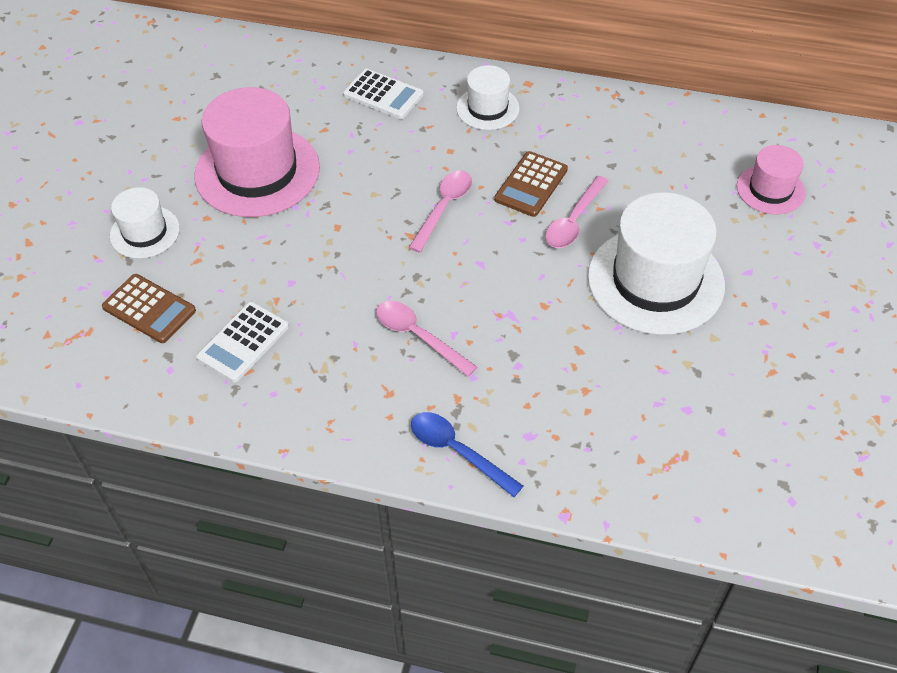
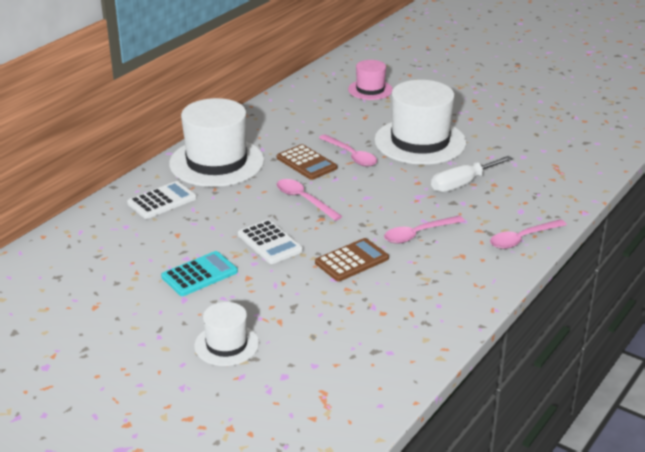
camera: 70 degrees left, 20 degrees down
brown calculator [102,274,196,343] -> brown calculator moved to [315,238,389,282]
pink hat [194,87,320,217] -> turquoise calculator [161,251,238,296]
white calculator [196,302,289,382] -> white calculator moved to [238,219,303,264]
blue spoon [411,412,523,497] -> pink spoon [490,219,567,249]
white hat [456,65,520,130] -> white hat [169,98,264,187], size x1.88
none -> white screwdriver [431,156,513,192]

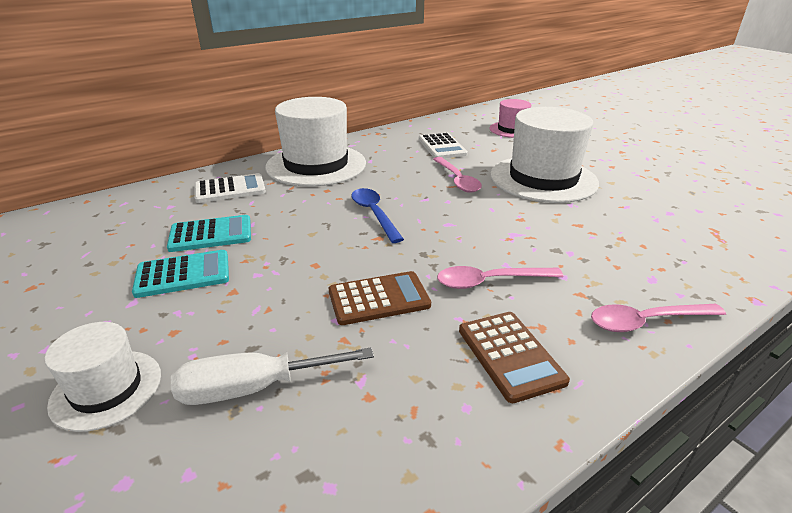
camera: 20 degrees right, 0 degrees up
white calculator [238,219,303,264] -> white calculator moved to [419,133,468,158]
brown calculator [277,144,337,180] -> brown calculator moved to [459,312,570,403]
pink spoon [277,179,342,221] -> blue spoon [351,188,404,243]
white screwdriver [431,156,513,192] -> white screwdriver moved to [171,348,374,405]
none -> turquoise calculator [167,215,251,252]

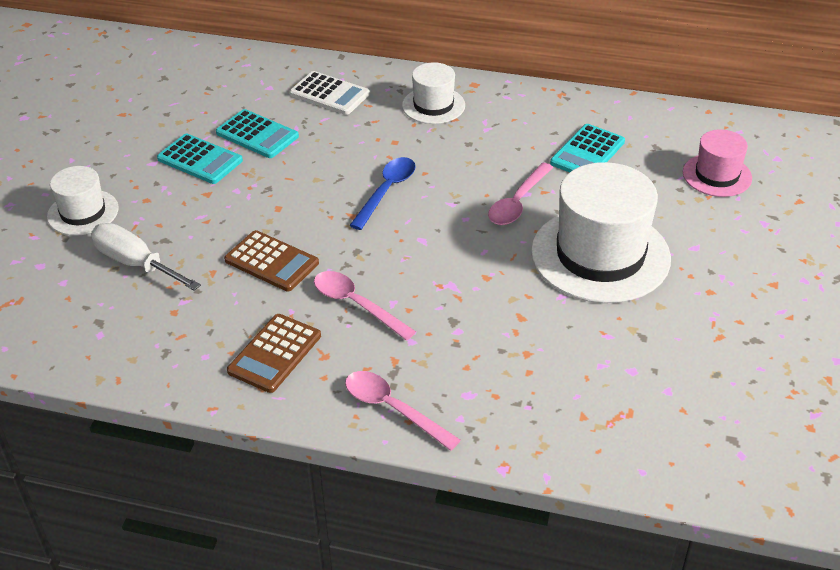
camera: 50 degrees right, 10 degrees up
white hat [265,97,366,186] -> white hat [402,62,465,124], size x0.53
white calculator [419,133,468,158] -> turquoise calculator [550,124,625,173]

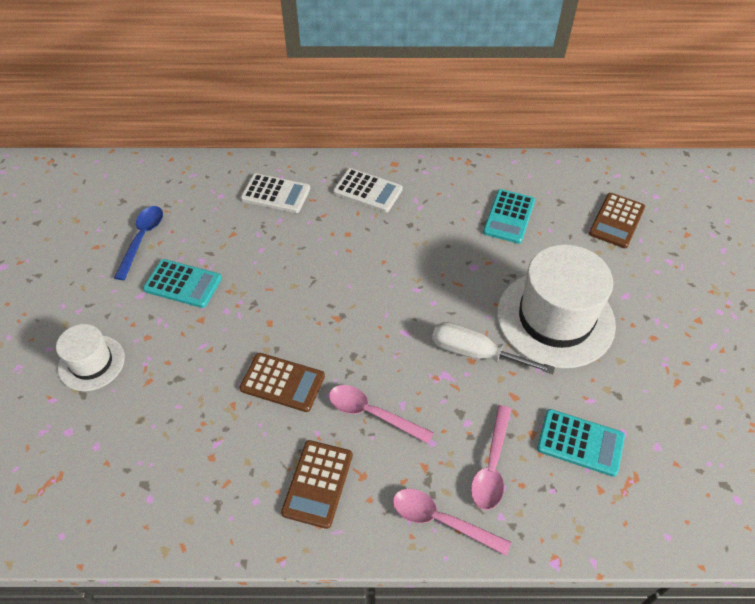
camera: 15 degrees left, 10 degrees up
white screwdriver [91,223,201,291] -> white screwdriver moved to [432,322,555,374]
turquoise calculator [216,109,299,158] -> turquoise calculator moved to [537,409,625,477]
blue spoon [349,157,416,230] -> blue spoon moved to [114,206,163,280]
white hat [402,62,465,124] -> white calculator [333,168,403,212]
pink spoon [488,163,554,225] -> pink spoon moved to [471,405,511,510]
pink hat [683,129,752,197] -> brown calculator [589,193,645,248]

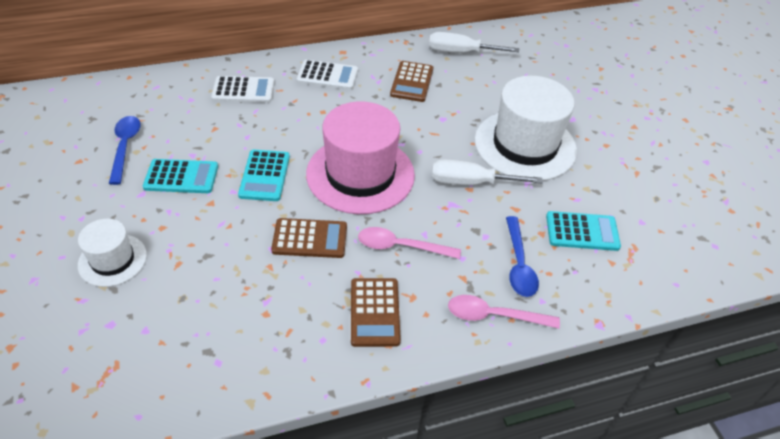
camera: 20 degrees left, 5 degrees down
pink spoon [471,405,511,510] -> blue spoon [506,216,539,297]
turquoise calculator [483,189,535,244] -> turquoise calculator moved to [238,150,290,201]
brown calculator [589,193,645,248] -> brown calculator moved to [390,61,433,102]
none -> pink hat [306,101,415,214]
none -> white screwdriver [429,32,519,53]

